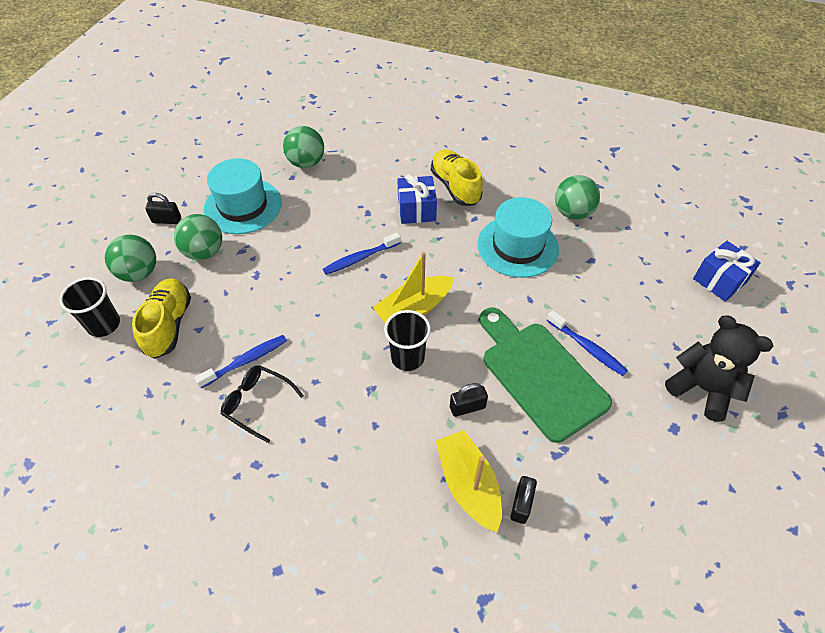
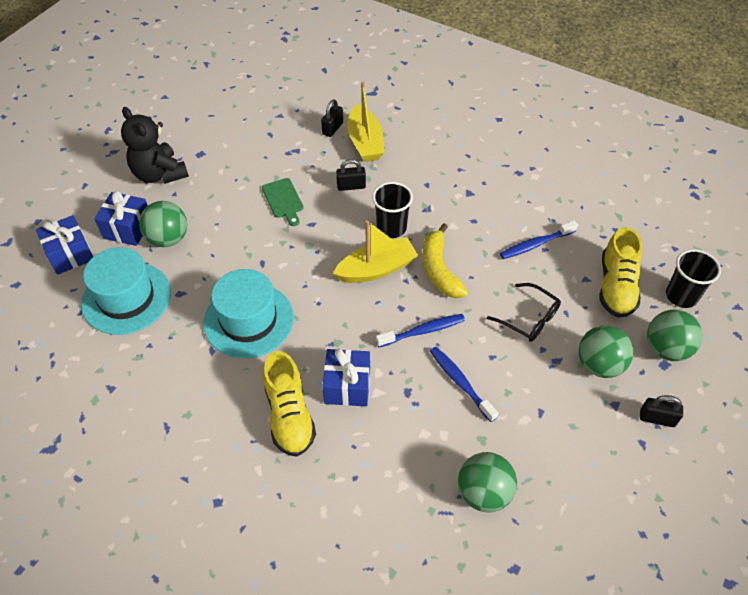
camera: 170 degrees left, 0 degrees up
turquoise hat [204,158,282,234] -> turquoise hat moved to [81,247,171,335]
black glasses [221,365,304,443] -> black glasses moved to [487,283,561,342]
green cutting board [479,308,612,443] -> green cutting board [262,178,304,226], size x0.47
blue toothbrush [547,310,628,376] -> blue toothbrush moved to [430,347,498,422]
green ball [555,175,600,219] -> green ball moved to [139,201,187,247]
none -> blue gift [94,191,148,246]
none -> yellow banana [422,223,468,298]

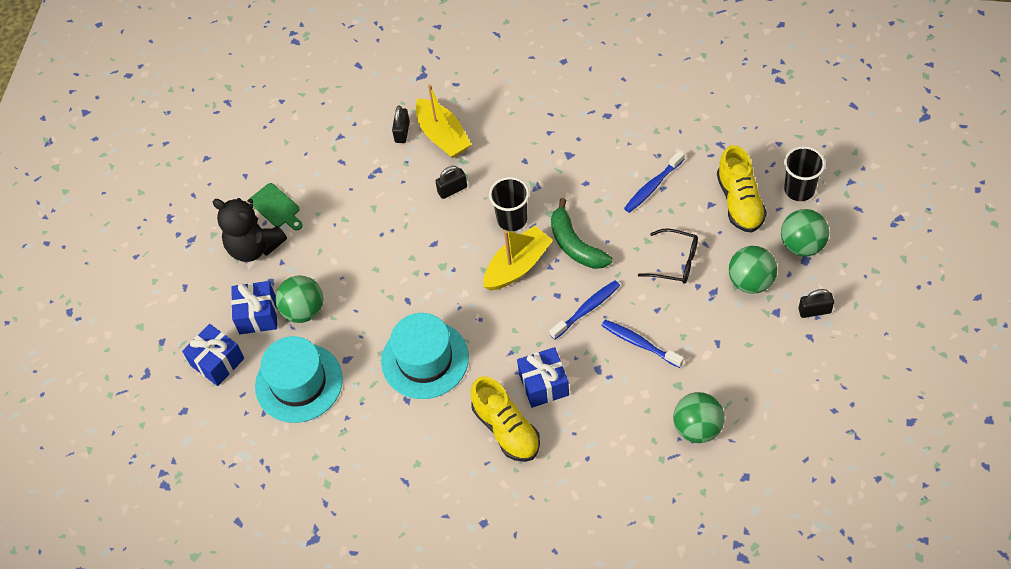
camera: 15 degrees left, 5 degrees up
green cutting board [262,178,304,226] -> green cutting board moved to [250,183,303,231]
yellow banana [422,223,468,298] -> green banana [551,198,612,269]

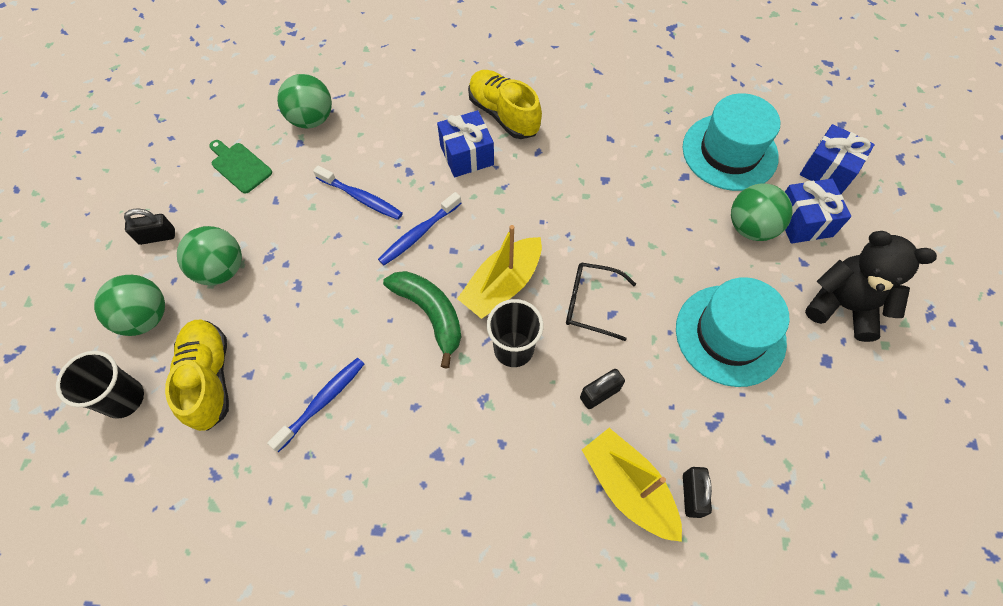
camera: 170 degrees right, 5 degrees up
green cutting board [250,183,303,231] -> green cutting board moved to [209,140,272,194]
turquoise hat [381,313,469,399] -> turquoise hat moved to [676,277,789,387]
black glasses [638,229,698,284] -> black glasses moved to [566,262,636,341]

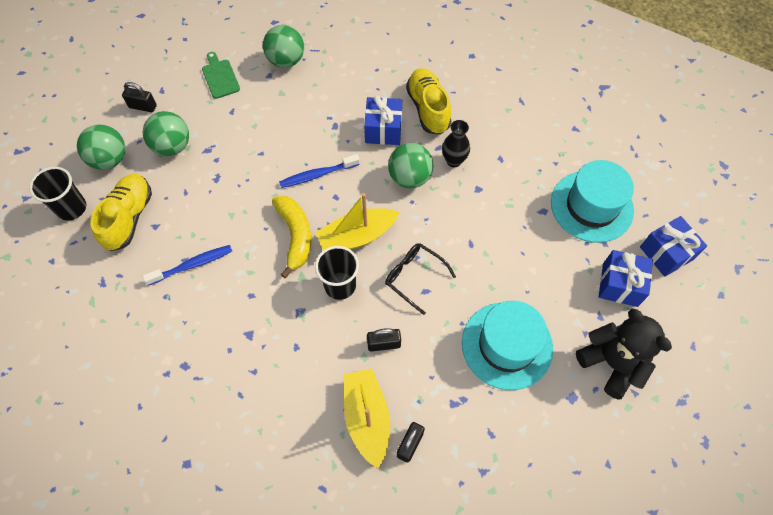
camera: 25 degrees right, 0 degrees up
blue toothbrush [313,165,403,220] -> none
green banana [383,271,461,369] -> yellow banana [272,196,311,278]
green ball [731,183,792,241] -> green ball moved to [388,143,434,188]
none -> black vase [442,120,470,167]

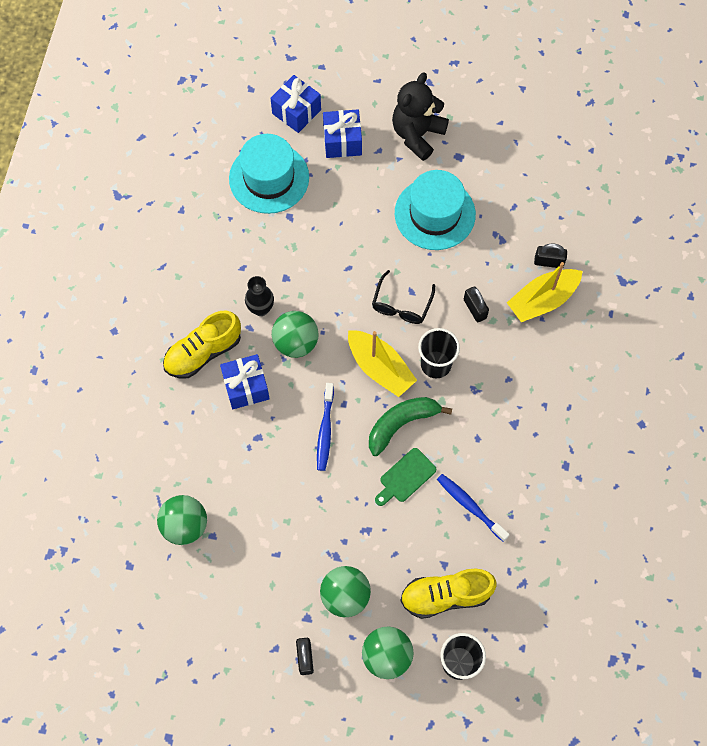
camera: 110 degrees left, 5 degrees up
green cutting board [202,52,240,99] -> green cutting board moved to [375,448,437,506]
yellow banana [272,196,311,278] -> green banana [369,397,452,456]
blue toothbrush [279,154,360,188] -> blue toothbrush turned 45 degrees clockwise [317,383,334,471]

